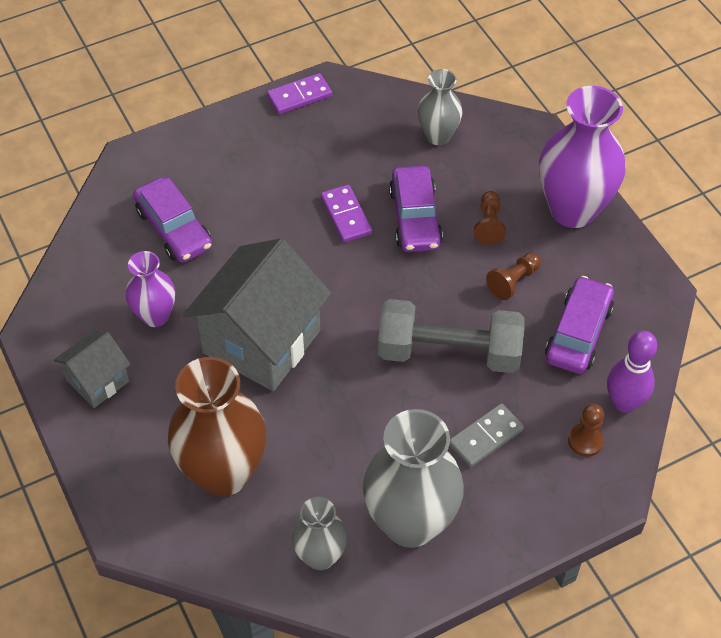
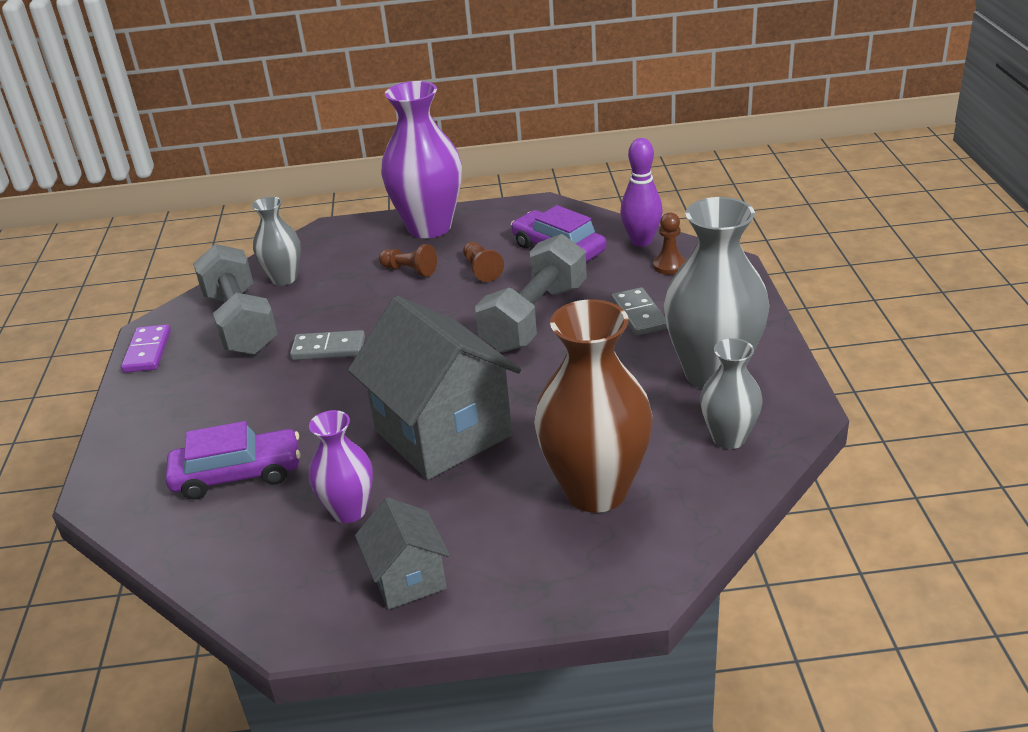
camera: 65 degrees left, 20 degrees down
purple domino [321,185,372,243] -> grey domino [290,330,365,360]
purple car [389,166,443,252] -> none
none -> grey dumbbell [193,244,278,355]

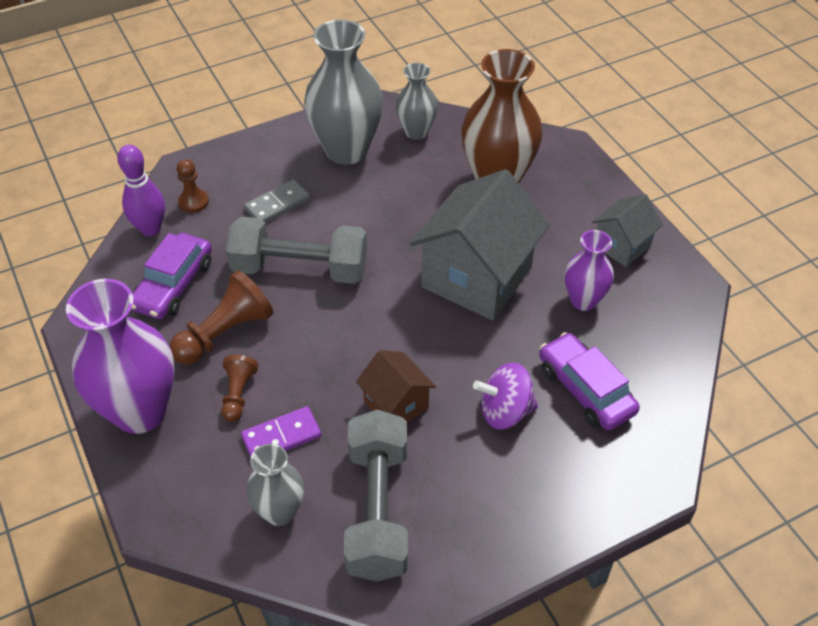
camera: 115 degrees left, 15 degrees up
purple domino [121,324,171,373] -> purple domino moved to [241,406,321,457]
grey dumbbell [193,244,278,355] -> grey dumbbell turned 45 degrees counterclockwise [344,409,408,581]
grey domino [290,330,365,360] -> brown house [356,350,436,422]
brown pawn [463,242,504,282] -> brown pawn [169,270,274,365], size x1.69
none -> purple spinning top [473,363,538,429]

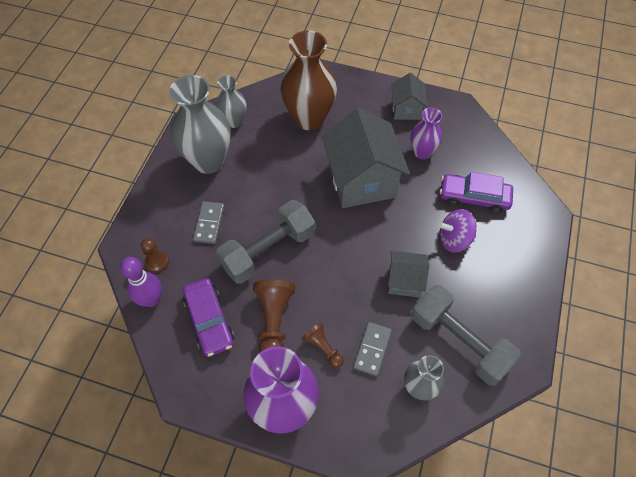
camera: 45 degrees left, 10 degrees up
purple domino [241,406,321,457] -> grey domino [353,322,392,376]
brown house [356,350,436,422] -> grey house [388,251,429,297]
purple spinning top [473,363,538,429] -> purple spinning top turned 45 degrees clockwise [438,209,477,253]

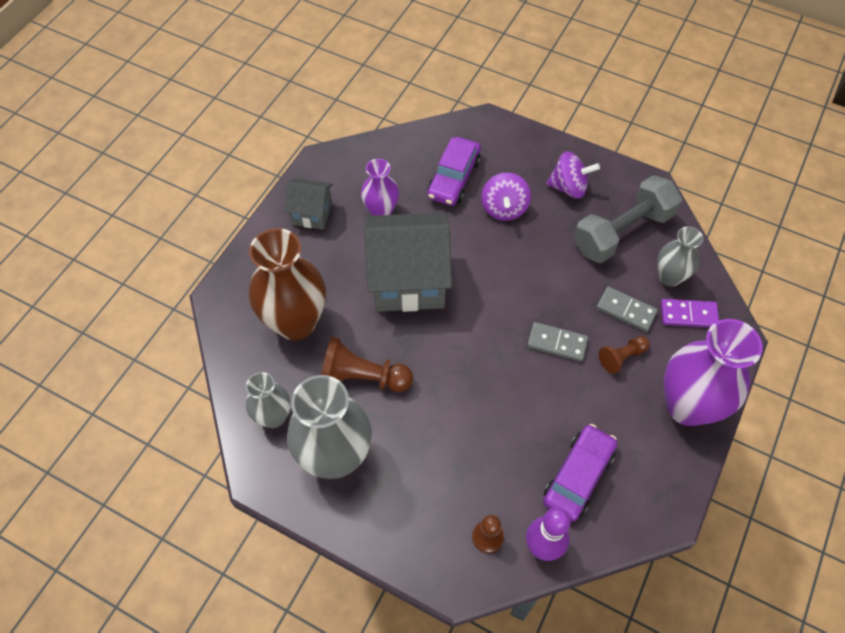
camera: 80 degrees left, 0 degrees up
purple car [183,278,234,357] -> purple car turned 45 degrees counterclockwise [543,424,617,522]
grey domino [193,201,225,244] -> grey domino moved to [527,322,588,362]
grey dumbbell [216,200,315,284] -> none
brown pawn [253,279,295,353] -> brown pawn moved to [321,337,413,392]
grey house [388,251,429,297] -> none
none -> purple spinning top [546,151,600,198]
none -> purple domino [661,299,719,328]

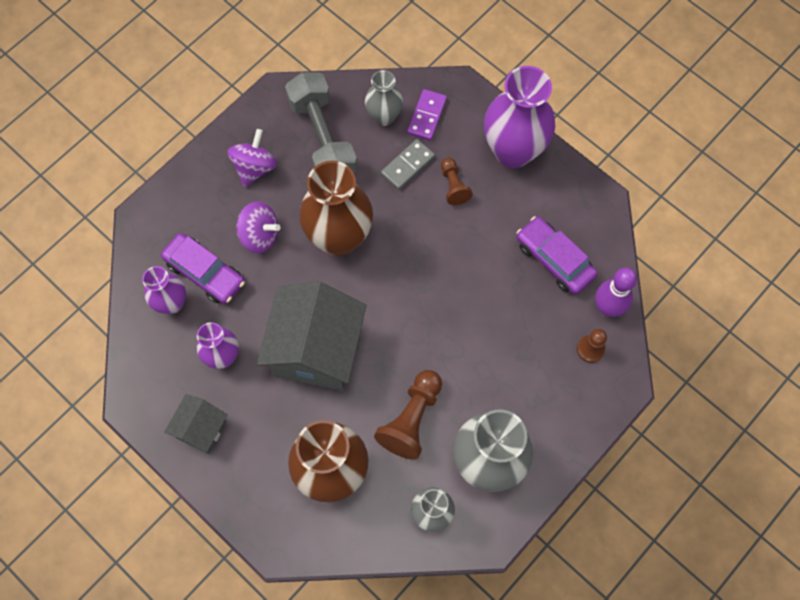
camera: 75 degrees left, 10 degrees up
grey domino [527,322,588,362] -> none
none -> purple vase [142,266,186,314]
none -> brown vase [299,160,373,256]

